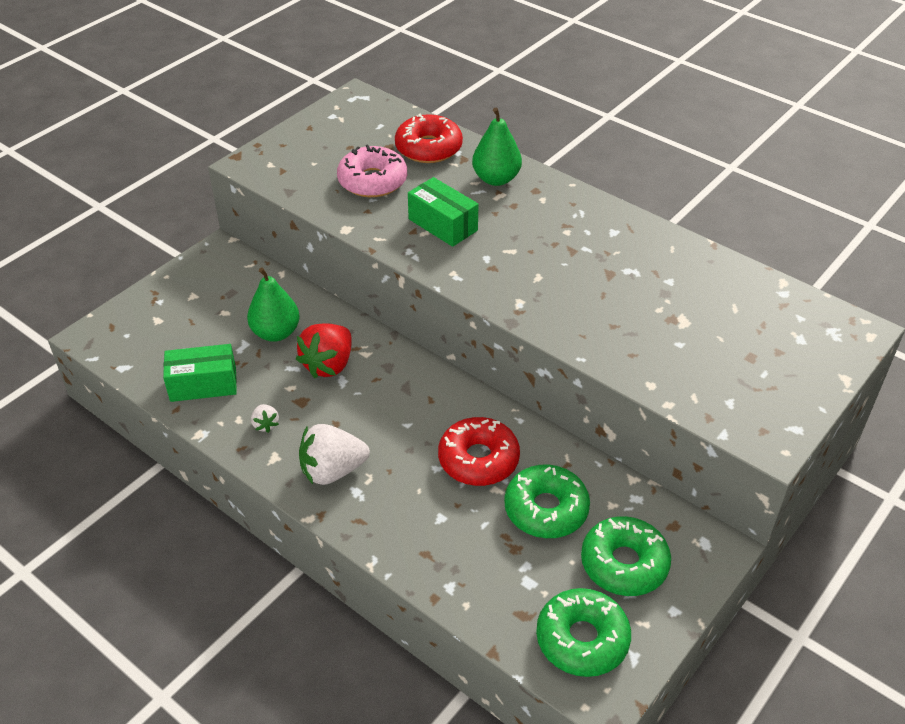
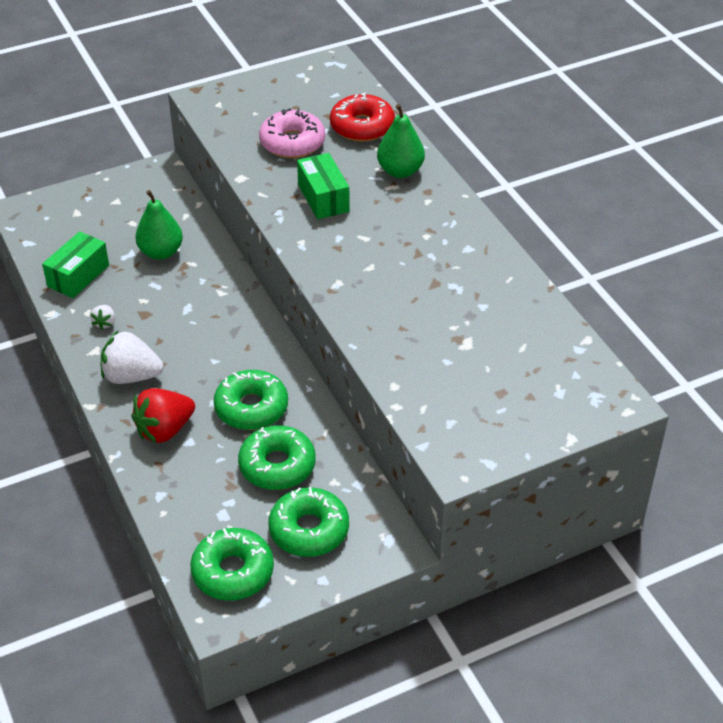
camera: 25 degrees right, 0 degrees up
green box [163,344,237,402] -> green box turned 75 degrees counterclockwise [42,231,109,298]
red strawberry [296,323,352,378] -> red strawberry moved to [131,388,195,443]
red donut [438,417,520,486] -> green donut [214,370,288,430]

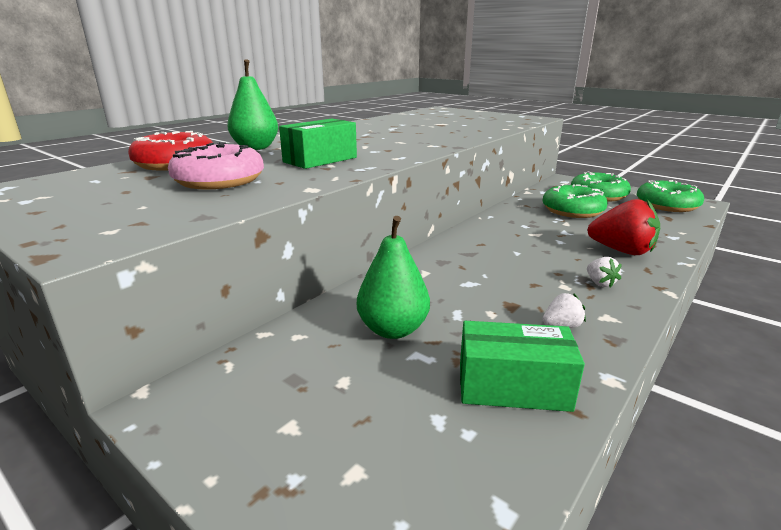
camera: 115 degrees left, 20 degrees down
white strawberry [101,331,164,384] -> white strawberry [587,257,622,288], size x0.48
green donut [214,370,288,430] -> none

